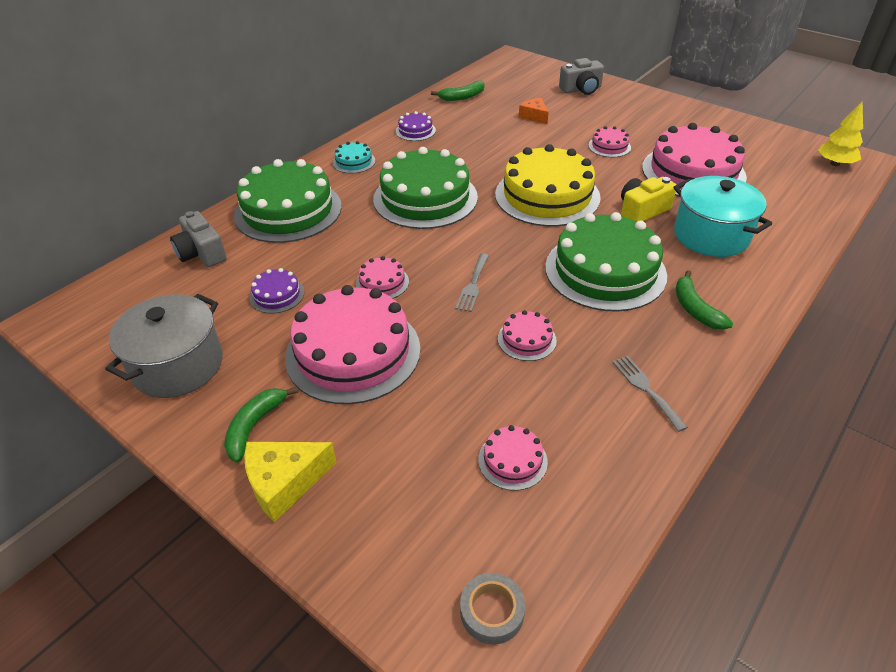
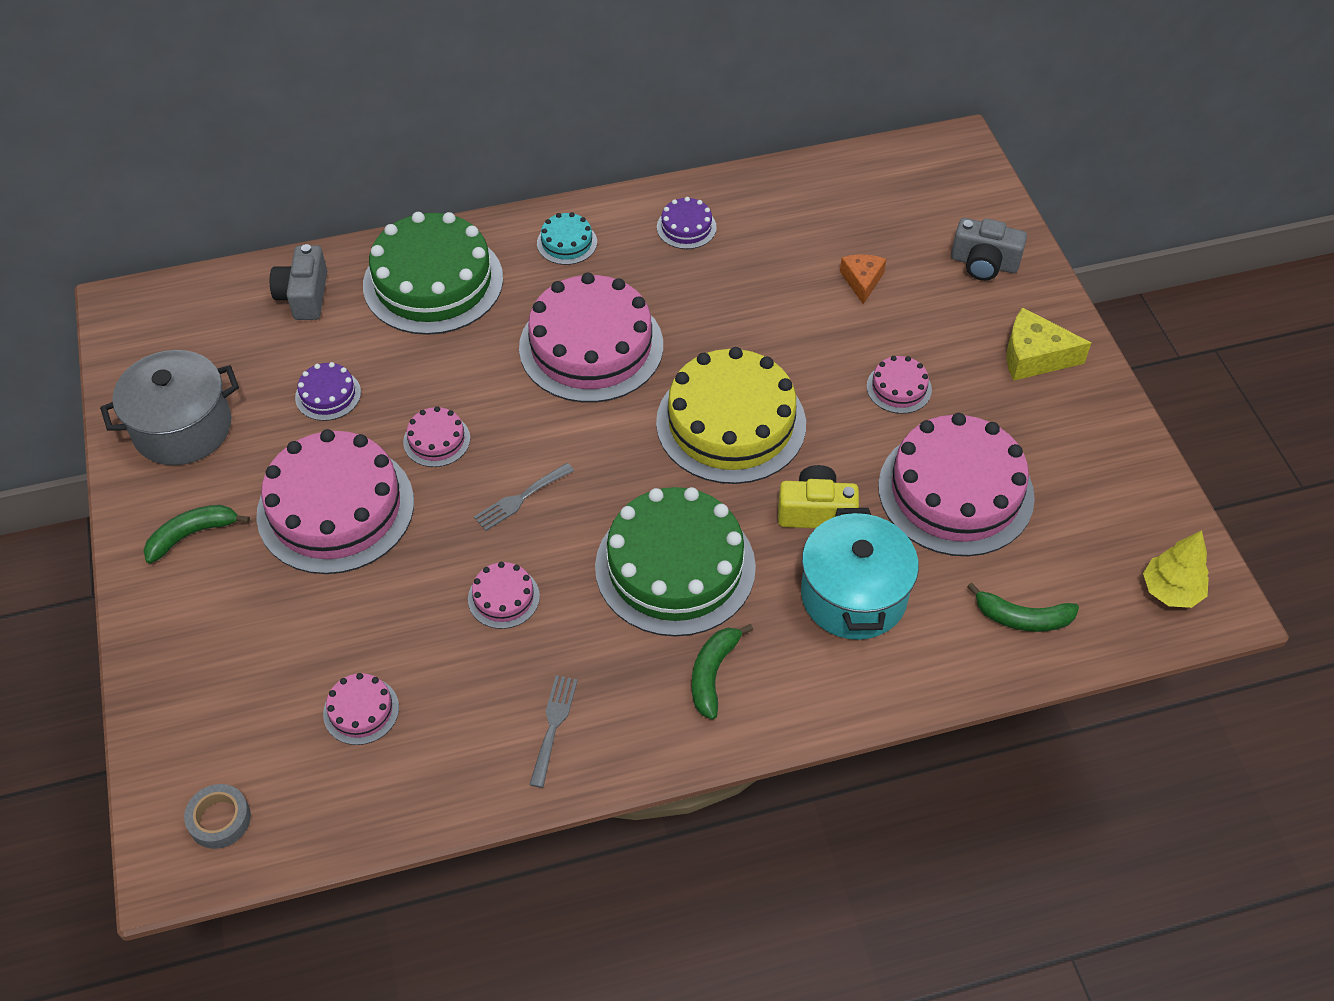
camera: 35 degrees right, 10 degrees up
yellow cheese [244,442,337,522] -> yellow cheese moved to [1007,307,1091,381]
green cake [373,147,478,229] -> pink cake [519,273,663,403]
green banana [431,80,485,101] -> green banana moved to [967,583,1079,632]

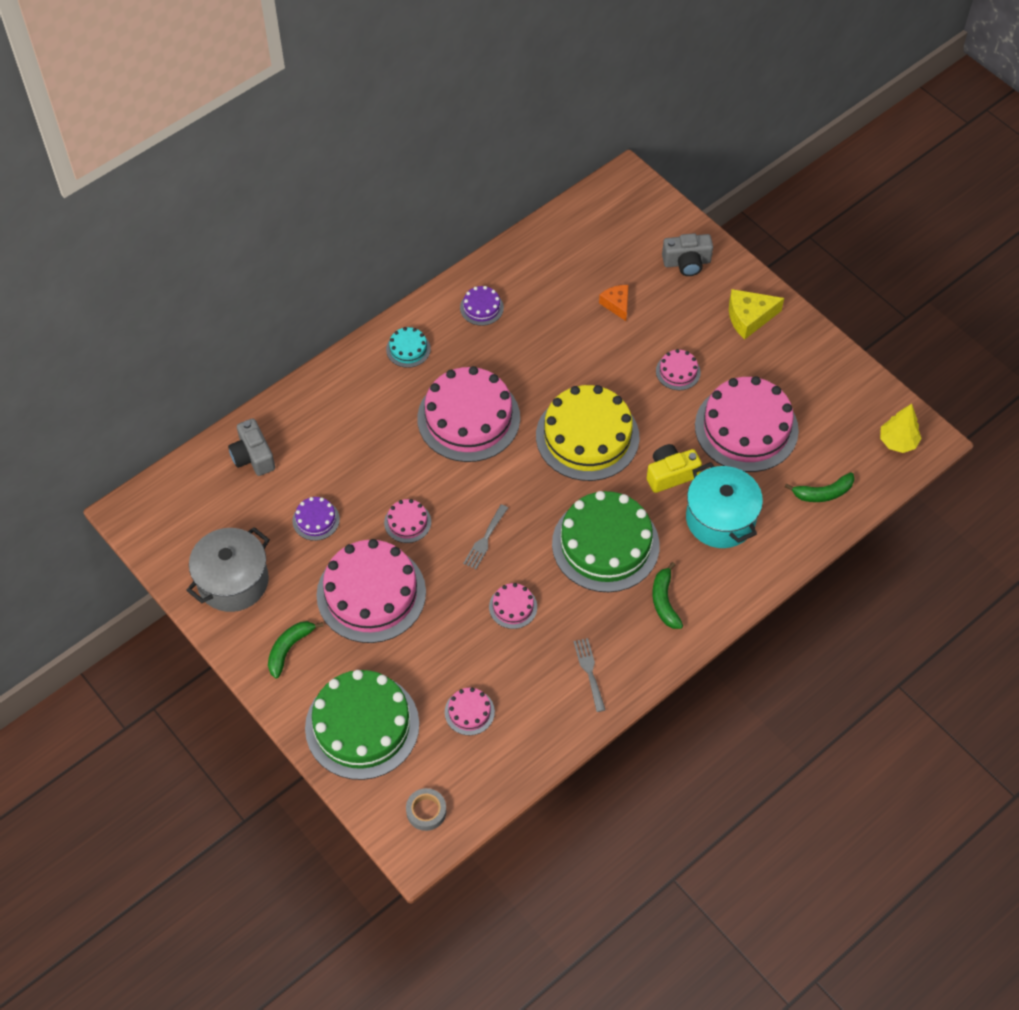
camera: 25 degrees left, 5 degrees up
green cake [363,212,503,335] -> green cake moved to [305,670,419,780]

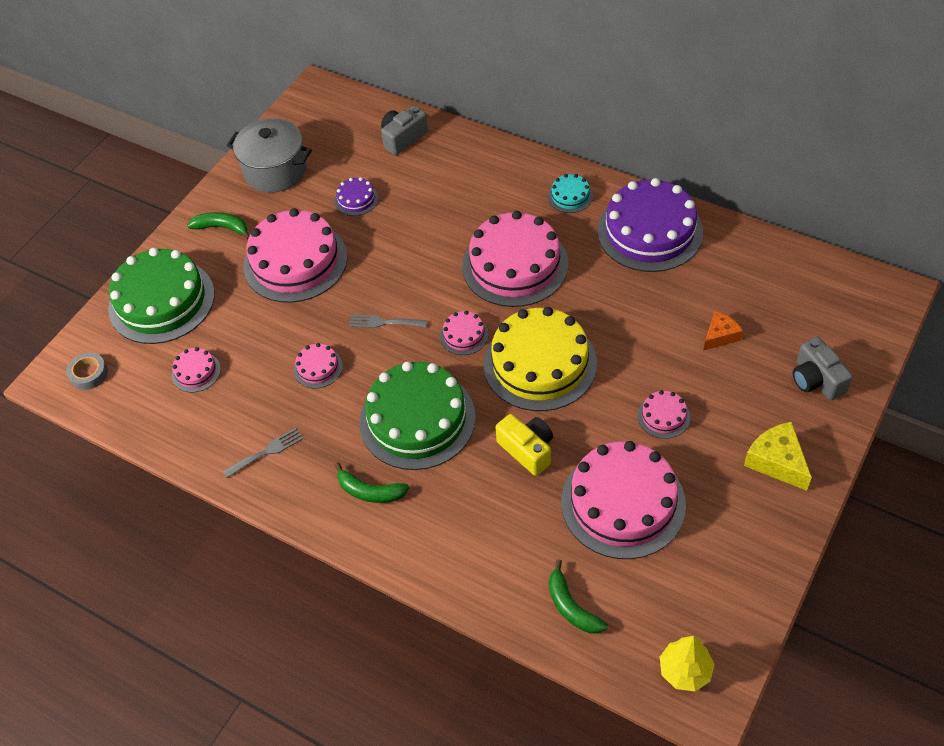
camera: 75 degrees right, 5 degrees down
pink cake [384,499,431,543] -> pink cake moved to [440,311,489,355]
purple cake [460,286,504,326] -> purple cake [597,178,703,272], size x2.27
green banana [652,562,683,629] -> green banana turned 135 degrees counterclockwise [334,462,409,503]
turquoise pot [686,462,763,548] -> none

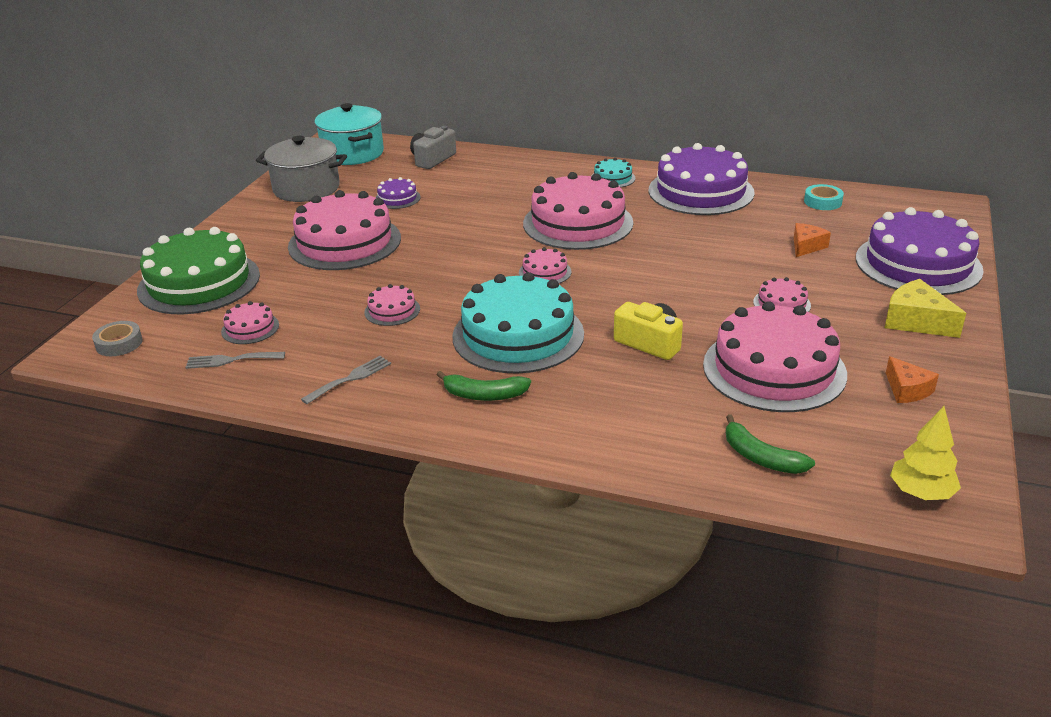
camera: 15 degrees left, 20 degrees down
green banana [187,212,250,239] -> none
grey fork [349,314,428,328] -> grey fork moved to [185,352,285,369]
green cake [360,362,476,470] -> turquoise cake [452,272,584,374]
yellow cake [483,307,597,411] -> none
grey camera [793,337,853,400] -> purple cake [856,207,984,295]
none -> turquoise pot [314,103,384,165]
none -> turquoise tape [804,184,844,210]
none -> orange cheese [886,356,939,403]

